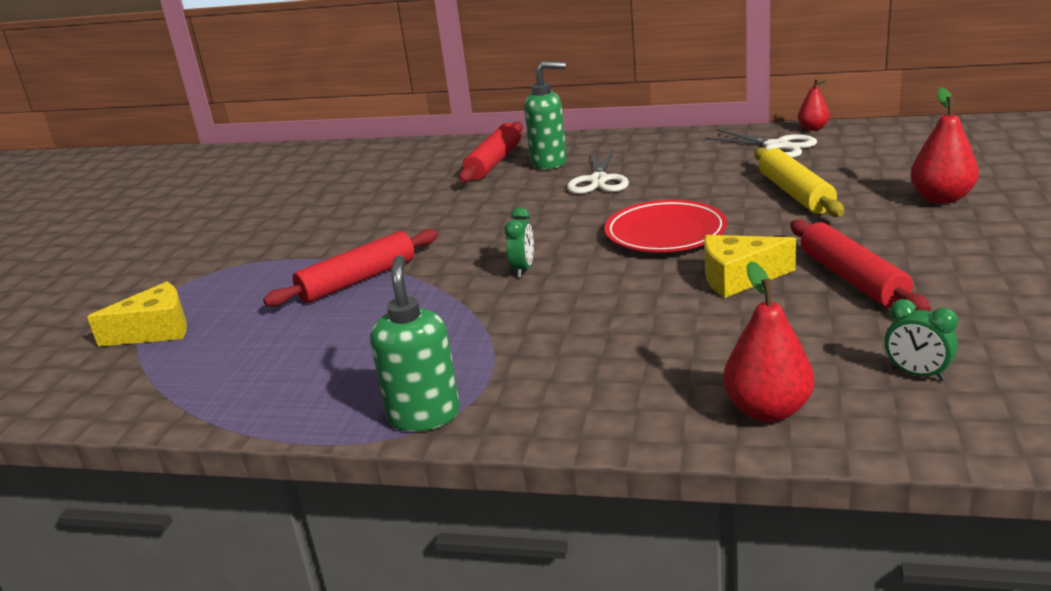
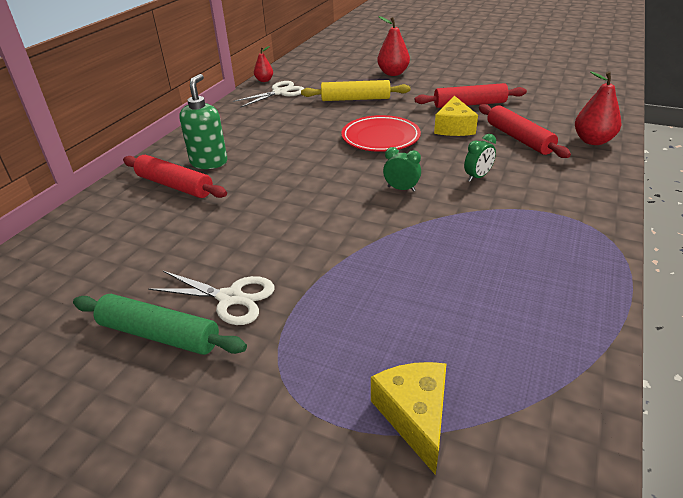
camera: 80 degrees left, 10 degrees up
red rolling pin [263,229,438,307] -> red rolling pin moved to [479,104,571,158]
green soap dispenser [370,256,460,432] -> none
white scissors [567,149,629,194] -> white scissors moved to [149,271,275,325]
green clock [885,299,958,381] -> green clock moved to [464,134,496,182]
none -> green rolling pin [73,294,247,355]

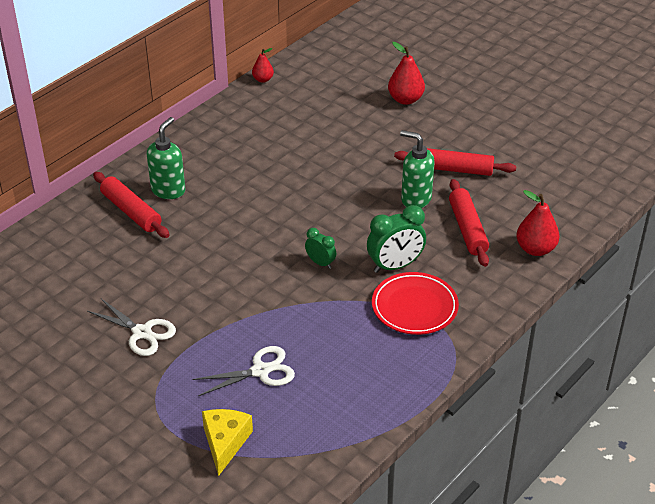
camera: 15 degrees right, 5 degrees up
green rolling pin [73,294,247,355] -> none
white scissors [233,81,305,107] -> white scissors moved to [193,346,295,396]
yellow rolling pin [301,80,410,101] -> none
red plate [341,115,421,152] -> red plate moved to [372,272,459,335]
yellow cheese [434,96,478,136] -> green soap dispenser [400,130,434,208]
green clock [464,134,496,182] -> green clock [367,205,426,273], size x1.76

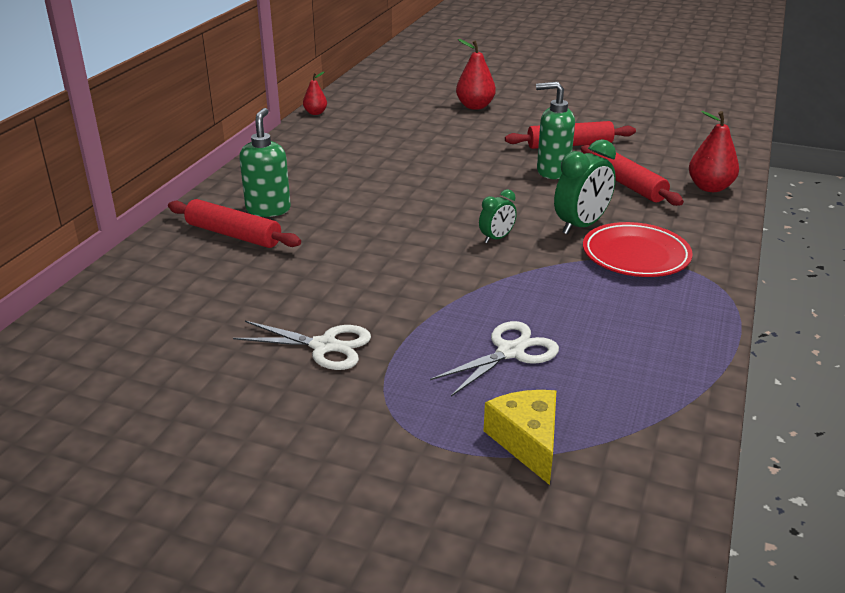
camera: 20 degrees left, 10 degrees down
green clock [305,228,336,269] -> green clock turned 120 degrees clockwise [479,189,517,243]

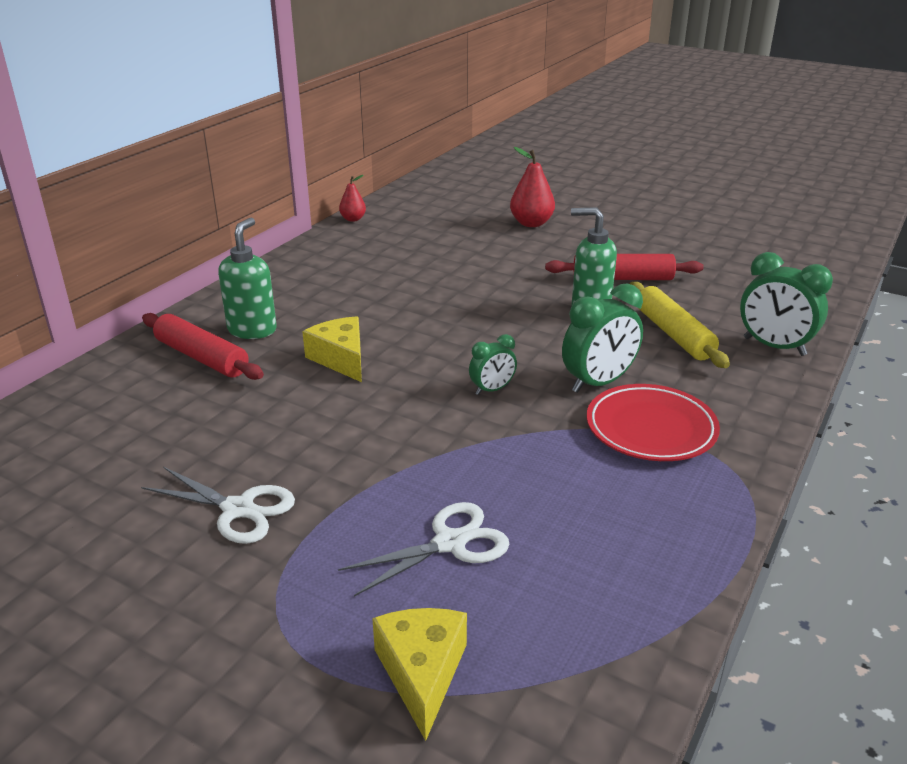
camera: 10 degrees right, 0 degrees up
red rolling pin [581,145,684,206] -> yellow rolling pin [630,282,730,368]
red pear [689,111,739,192] -> green clock [740,252,833,356]
none -> yellow cheese [302,316,362,382]

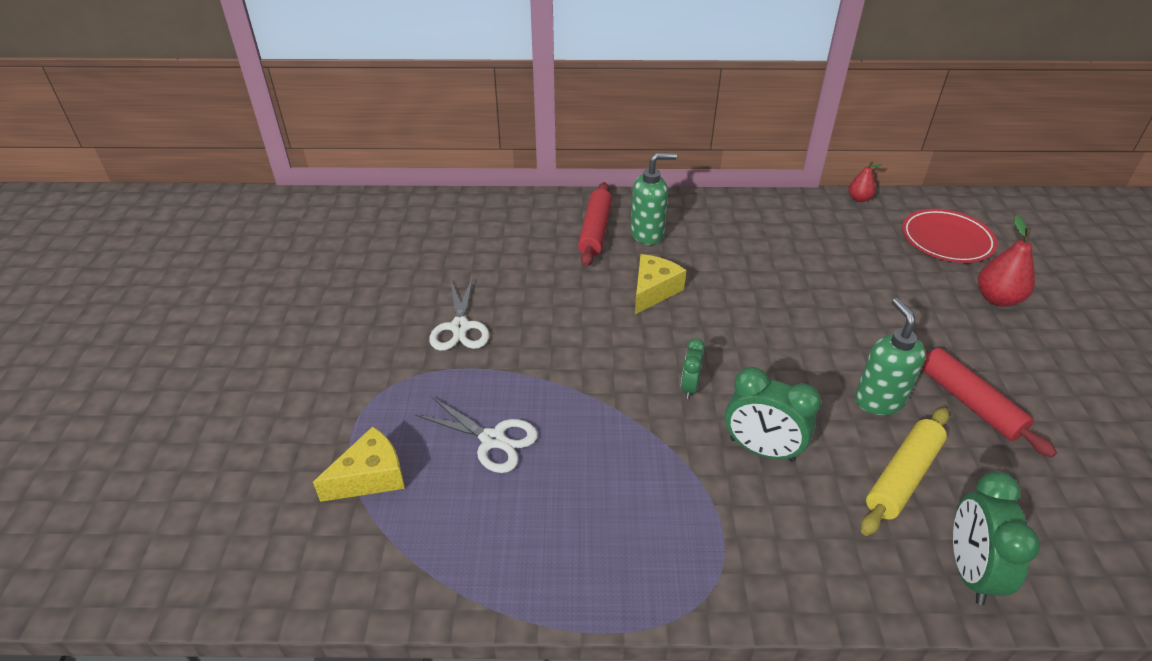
camera: 60 degrees right, 10 degrees up
green clock [469,334,517,395] -> green clock turned 75 degrees clockwise [681,339,705,399]
red plate [587,384,720,461] -> red plate moved to [902,209,998,263]

